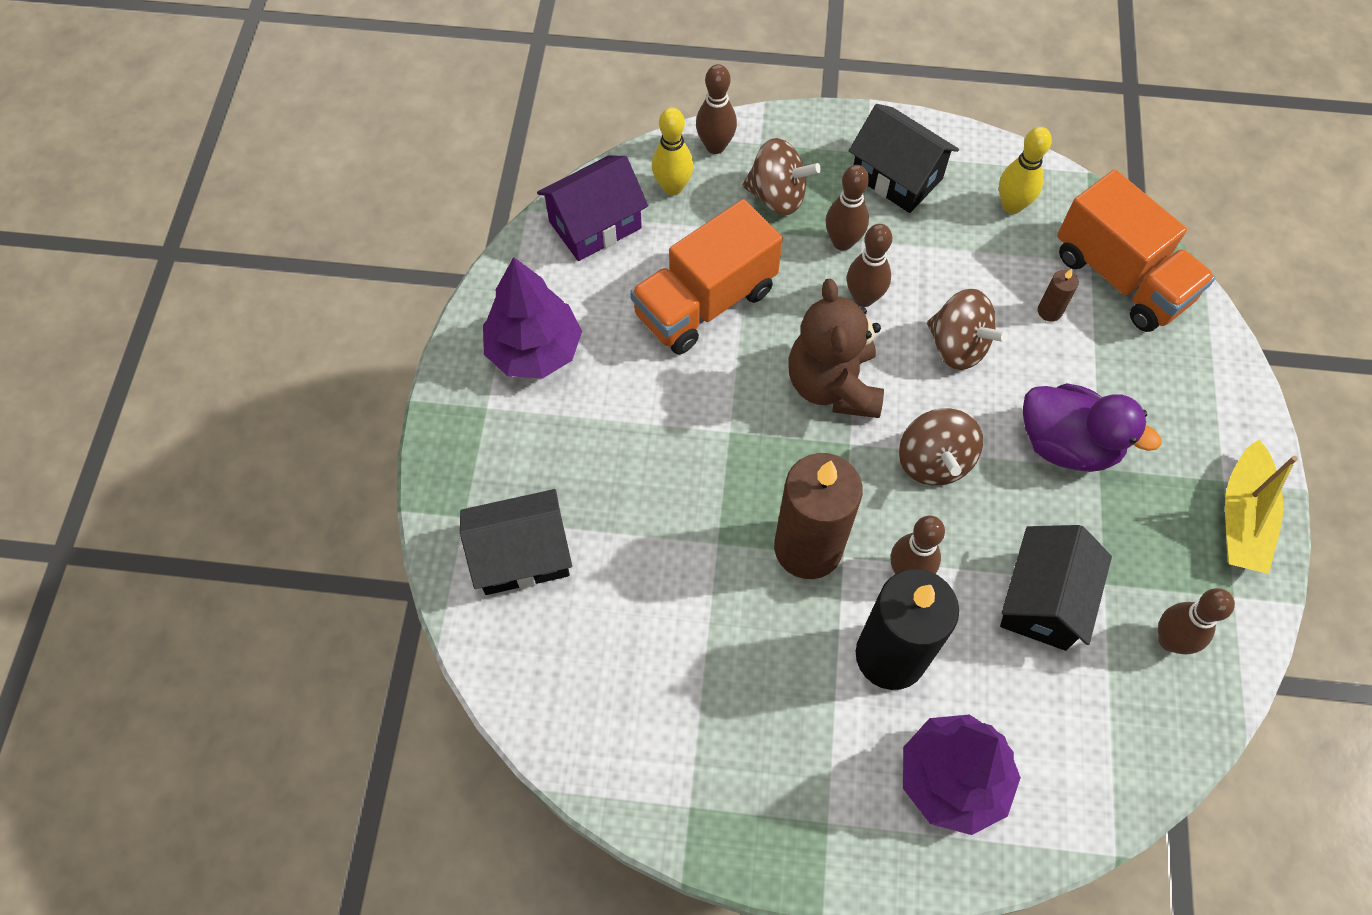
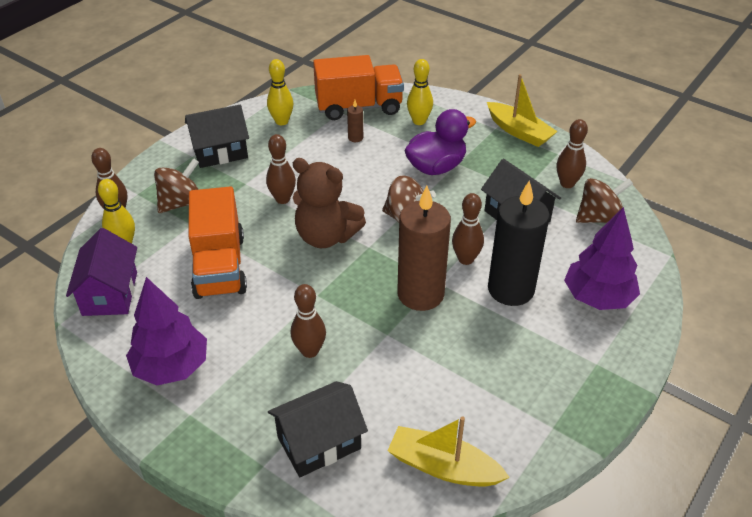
camera: 60 degrees left, 20 degrees down
black house [460,489,572,595] -> black house turned 45 degrees clockwise [268,381,368,477]
brown bowling pin [826,165,869,251] -> brown bowling pin moved to [291,284,326,358]
brown spinning top [927,288,1008,370] -> brown spinning top moved to [576,178,633,223]
none -> yellow boat [388,416,510,487]
none -> yellow bowling pin [407,59,433,125]

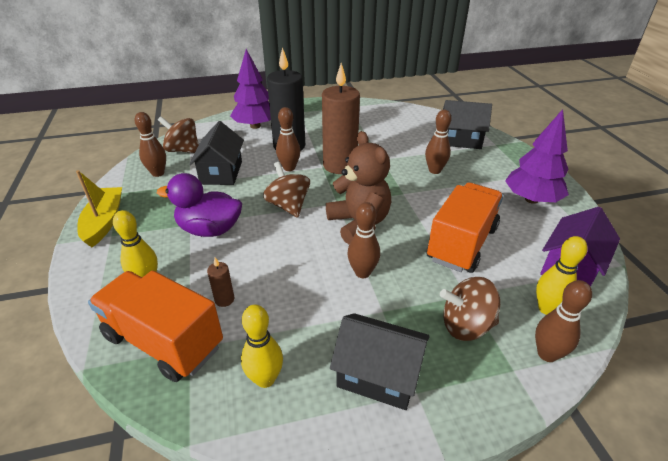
camera: 140 degrees left, 5 degrees down
yellow boat [388,416,510,487] -> none

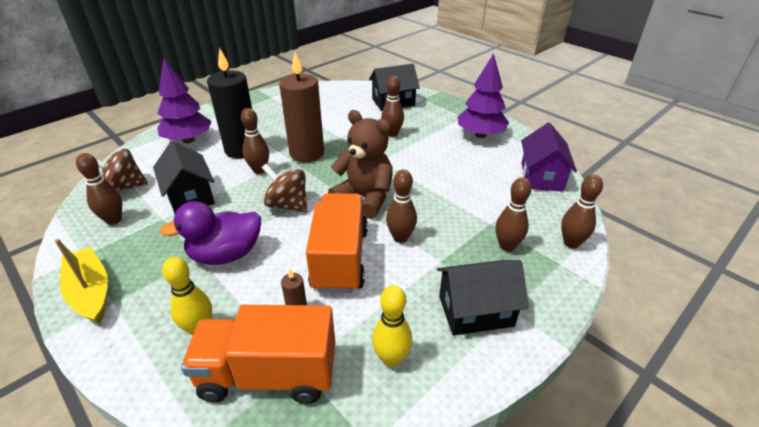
camera: 30 degrees left, 0 degrees up
orange truck [426,183,503,273] -> orange truck moved to [306,193,368,293]
brown spinning top [440,277,500,341] -> brown bowling pin [496,177,532,252]
yellow bowling pin [536,236,587,315] -> none

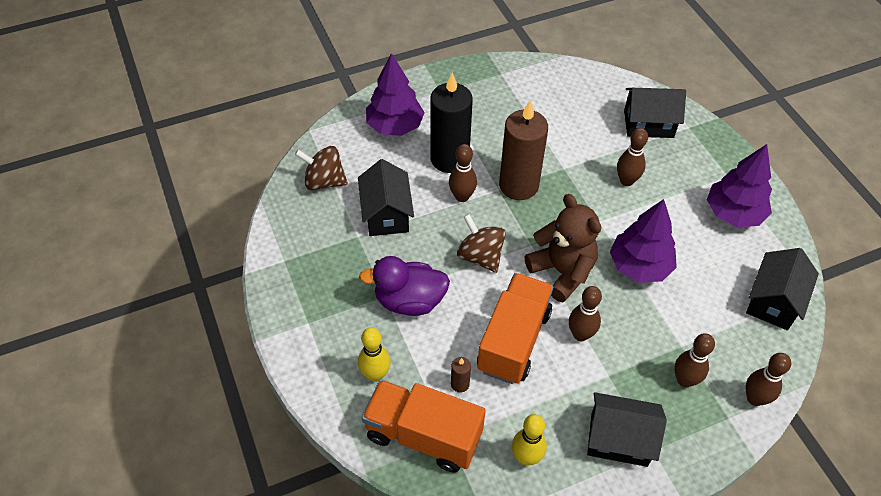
camera: 20 degrees right, 15 degrees up
yellow boat [55,239,108,324] -> none
brown bowling pin [76,153,122,225] -> none
purple house [521,123,577,192] -> black house [746,248,819,330]
none -> purple tree [610,199,677,283]

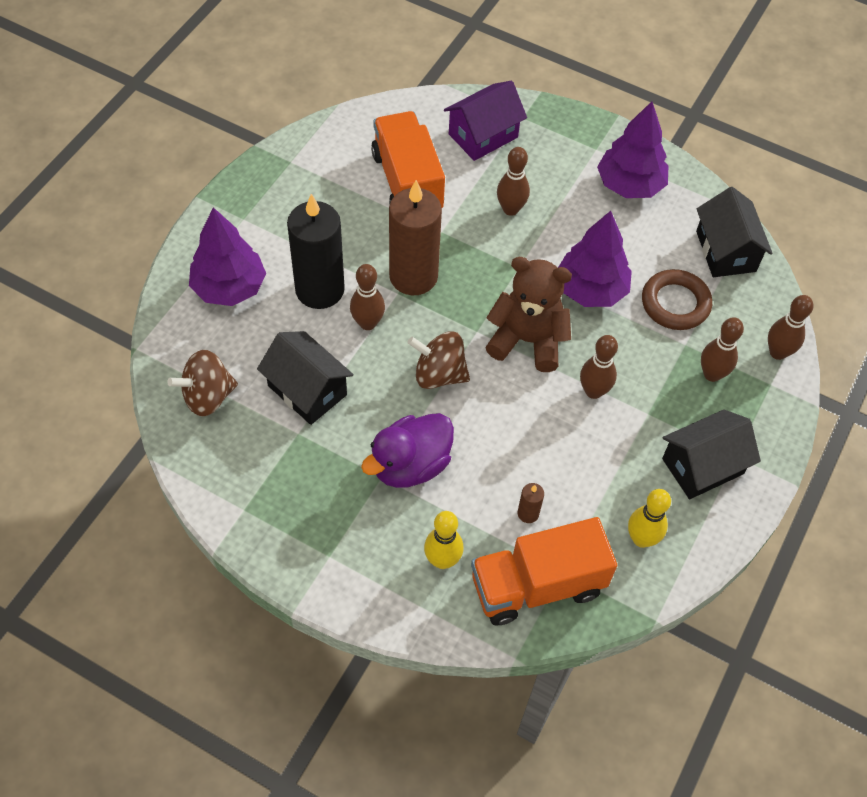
camera: 40 degrees left, 5 degrees up
orange truck [477,273,553,384] -> orange truck moved to [371,111,445,208]
black house [624,88,686,138] -> purple house [444,81,527,161]
none -> brown ring [642,269,712,330]

